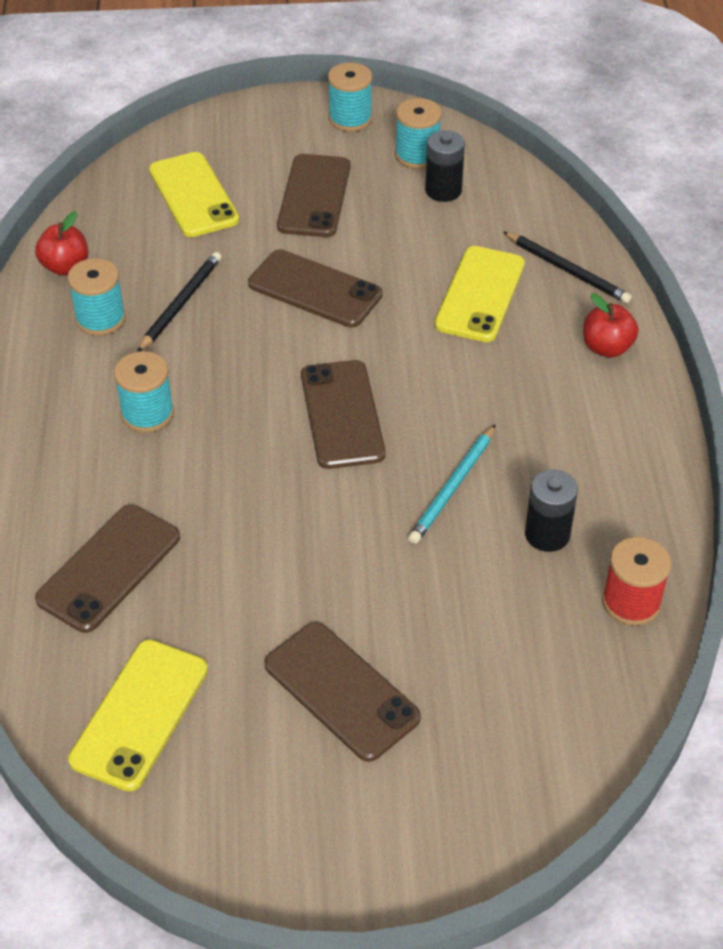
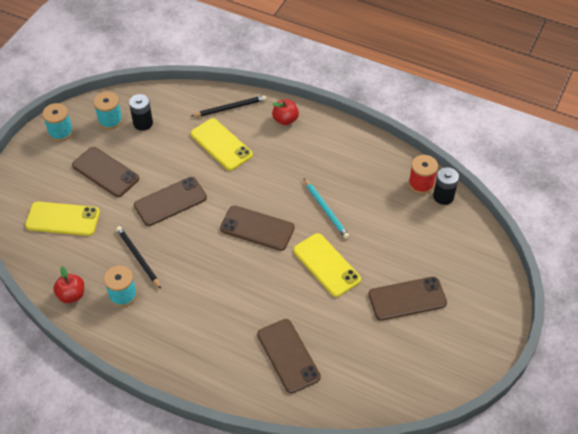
camera: 60 degrees left, 5 degrees up
yellow phone [68,639,208,791] -> yellow phone moved to [293,233,361,297]
turquoise spool [114,351,174,433] -> none
black battery [525,469,578,552] -> black battery moved to [433,167,459,205]

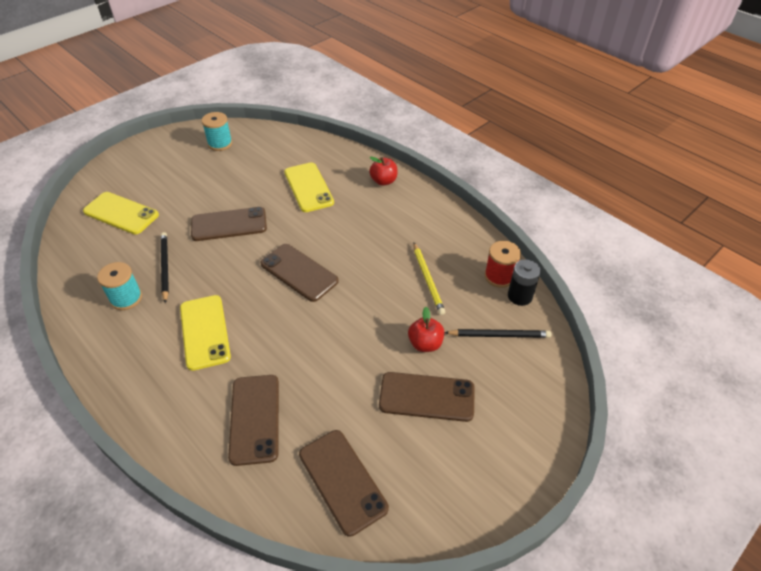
camera: 20 degrees right, 5 degrees down
turquoise spool [42,103,73,141] -> none
red apple [53,266,84,303] -> red apple moved to [408,307,444,352]
brown phone [72,147,139,197] -> brown phone moved to [299,430,389,537]
black battery [129,94,153,131] -> none
black pencil [191,95,266,117] -> black pencil moved to [444,329,552,338]
yellow phone [293,233,361,297] -> yellow phone moved to [180,295,231,371]
turquoise pencil [304,179,349,239] -> none
none -> yellow pencil [413,243,445,315]

